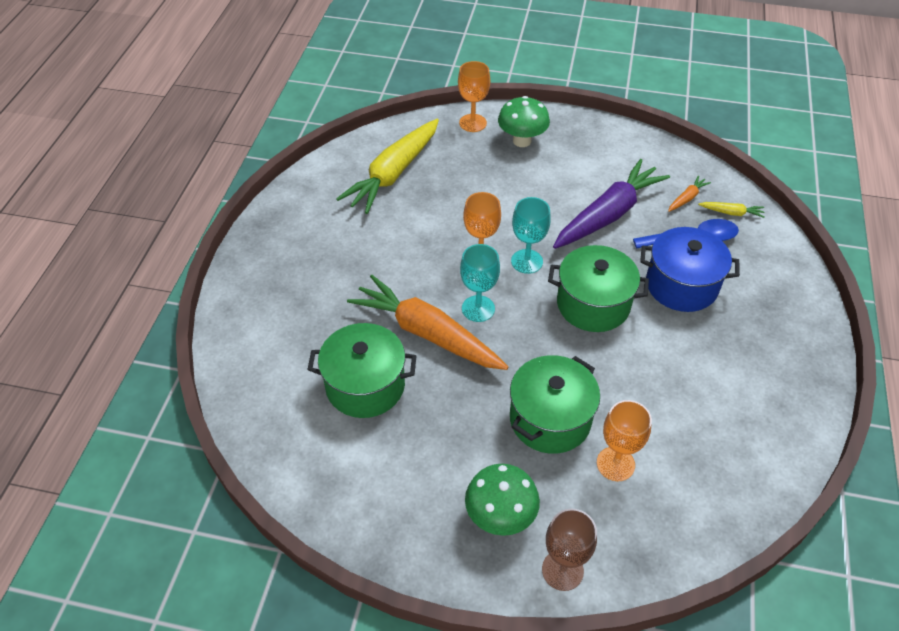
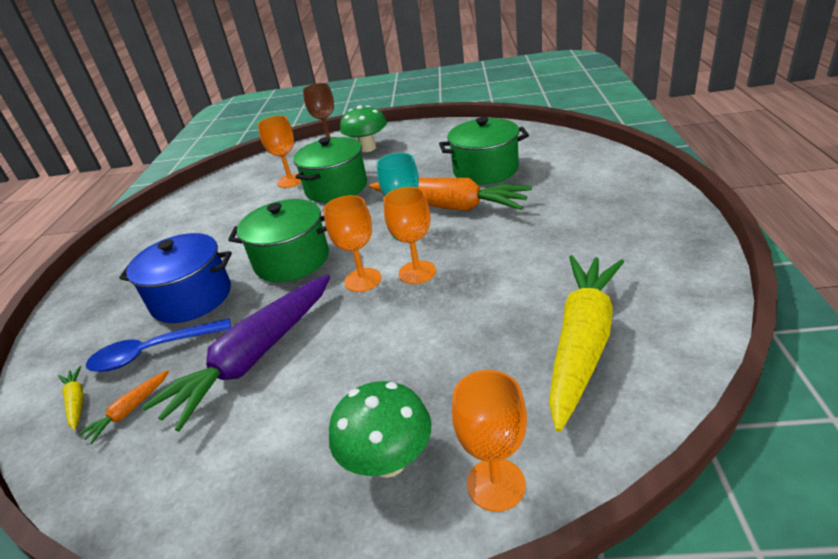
camera: 175 degrees right, 15 degrees down
turquoise goblet [511,197,551,274] -> orange goblet [324,195,381,292]
yellow carrot [698,202,765,218] -> yellow carrot turned 60 degrees clockwise [58,366,84,430]

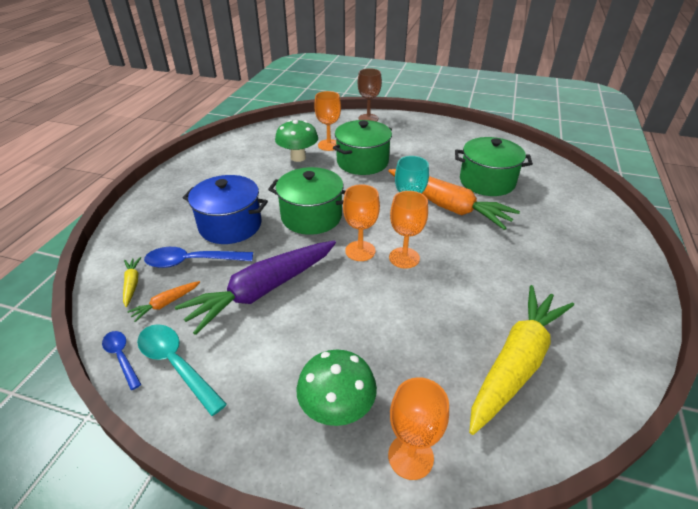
camera: 10 degrees right, 5 degrees up
green mushroom [340,105,387,152] -> green mushroom moved to [275,120,318,162]
none -> blue spoon [102,331,141,390]
none -> turquoise spoon [137,324,227,416]

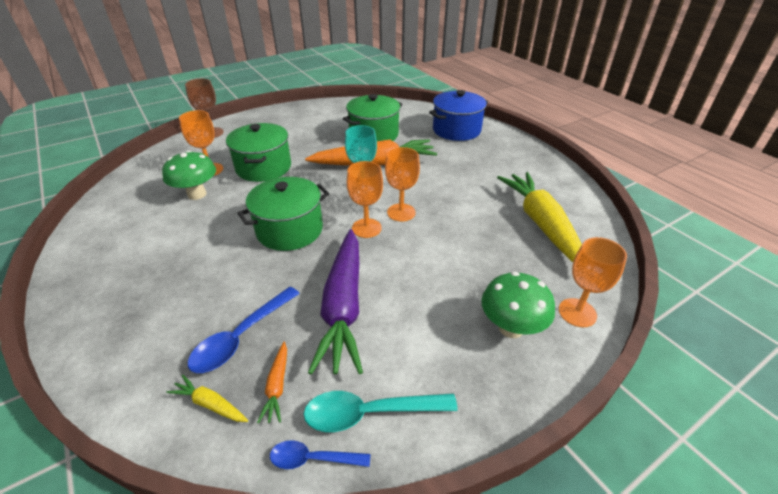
camera: 50 degrees left, 0 degrees up
blue pot [183,175,268,244] -> blue pot moved to [429,90,488,141]

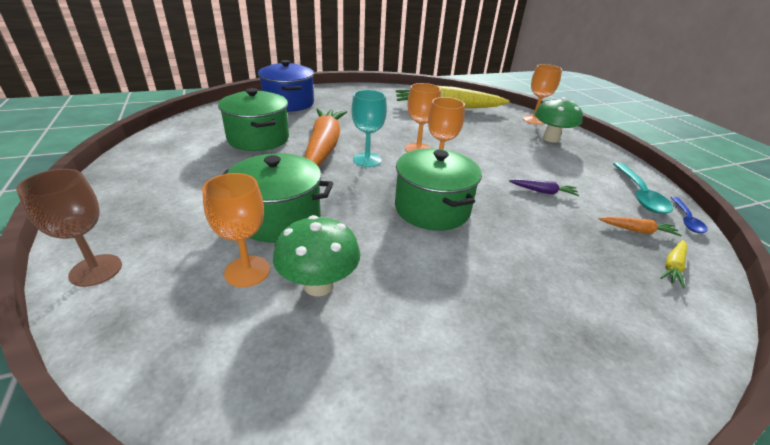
camera: 80 degrees left, 5 degrees down
blue spoon [188,287,300,373] -> none
purple carrot [308,229,363,375] -> purple carrot [509,179,579,196], size x0.41

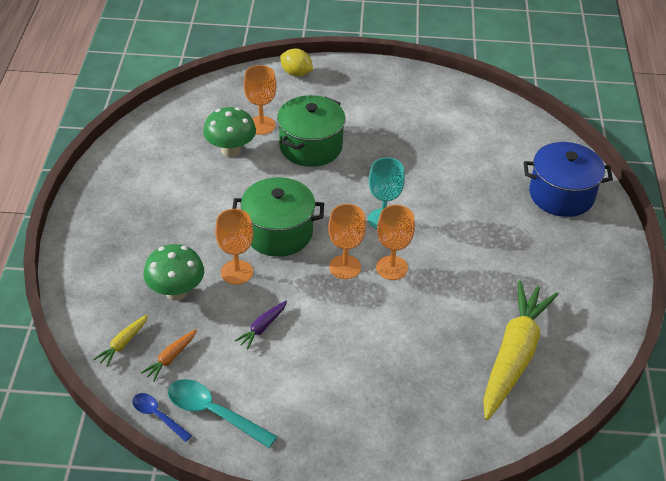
camera: 115 degrees right, 10 degrees up
brown goblet [16,169,122,287] -> yellow lemon [280,49,313,77]
green pot [218,88,289,151] -> none
orange carrot [305,108,348,167] -> none
orange goblet [523,64,562,125] -> orange goblet moved to [215,209,253,285]
green mushroom [535,97,583,143] -> green mushroom moved to [143,244,204,300]
yellow carrot [660,240,687,288] -> yellow carrot turned 120 degrees counterclockwise [94,314,148,367]

